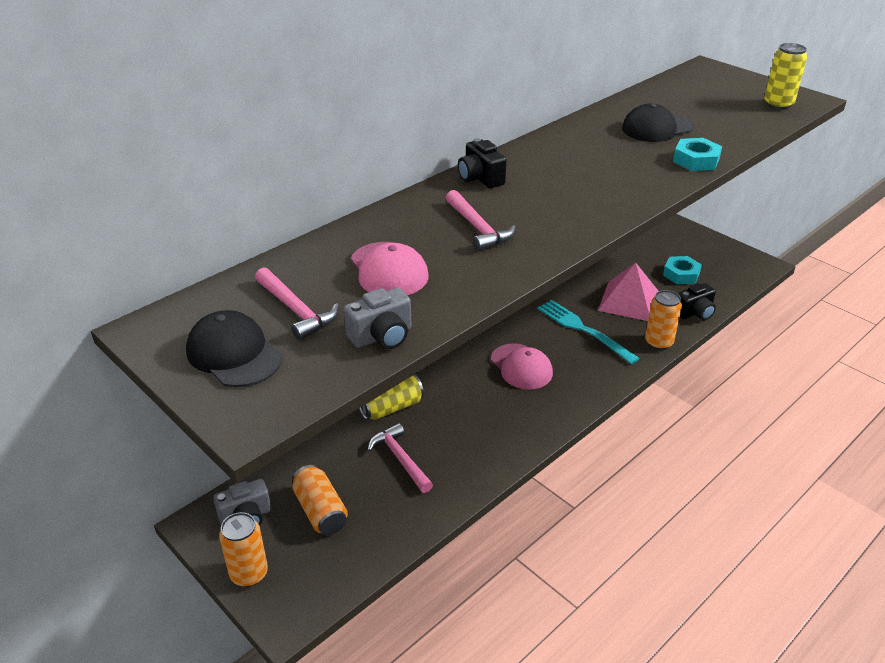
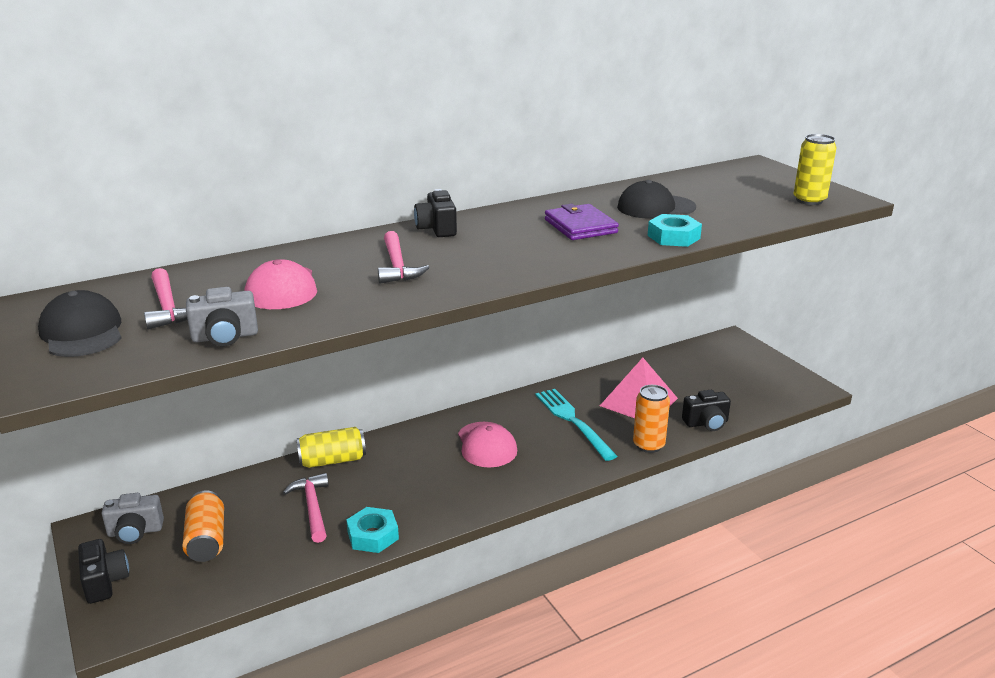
camera: 15 degrees right, 10 degrees down
orange can [219,512,268,587] -> black camera [78,539,129,604]
turquoise nut [663,256,702,284] -> turquoise nut moved to [346,507,399,553]
none -> purple wallet [545,204,619,240]

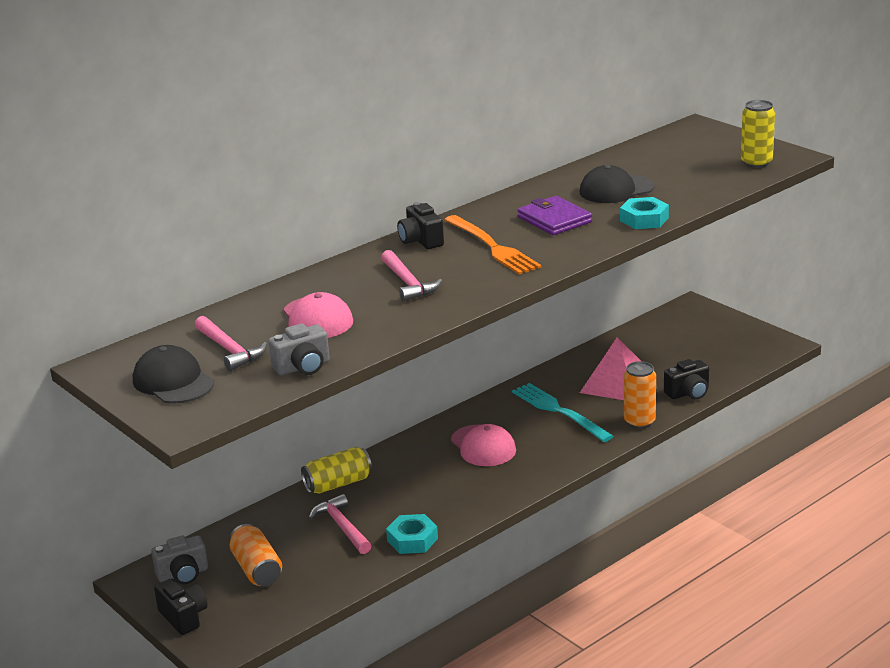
camera: 10 degrees left, 0 degrees up
none -> orange fork [444,215,542,275]

